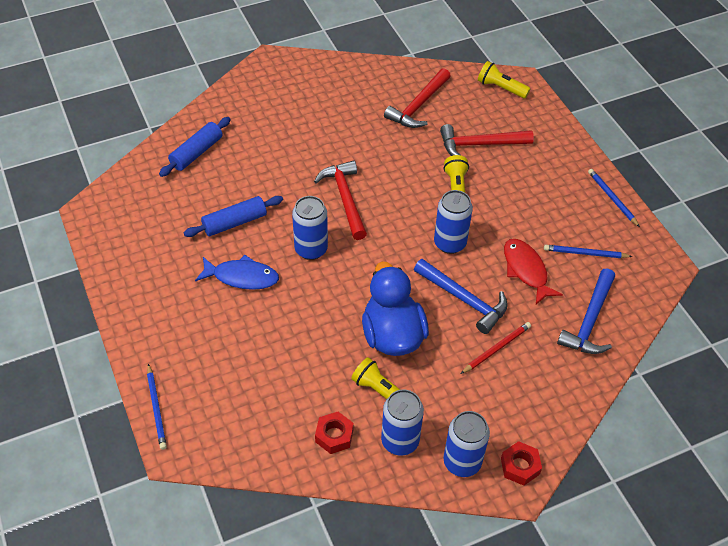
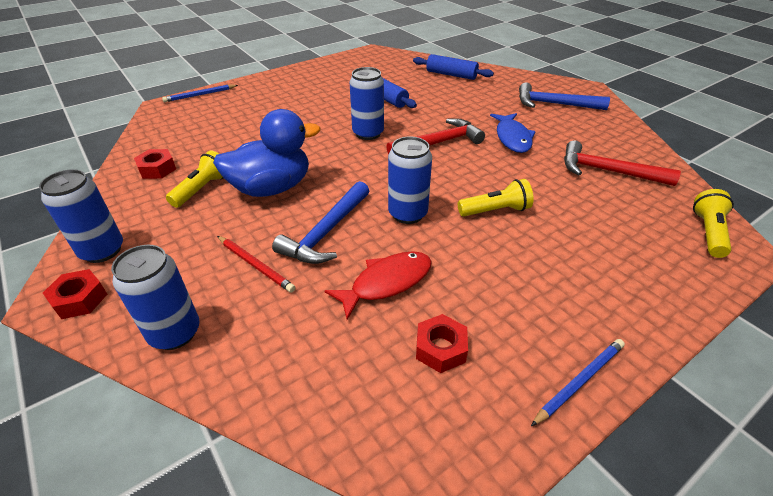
camera: 80 degrees right, 10 degrees down
blue fish [195,255,279,290] -> blue fish moved to [490,113,536,153]
blue can [381,389,424,456] -> blue can moved to [111,245,200,350]
red hammer [440,124,534,156] -> none
blue pencil [544,245,633,258] -> red nut [416,314,468,373]
blue hammer [557,268,615,354] -> blue hammer moved to [519,82,610,110]

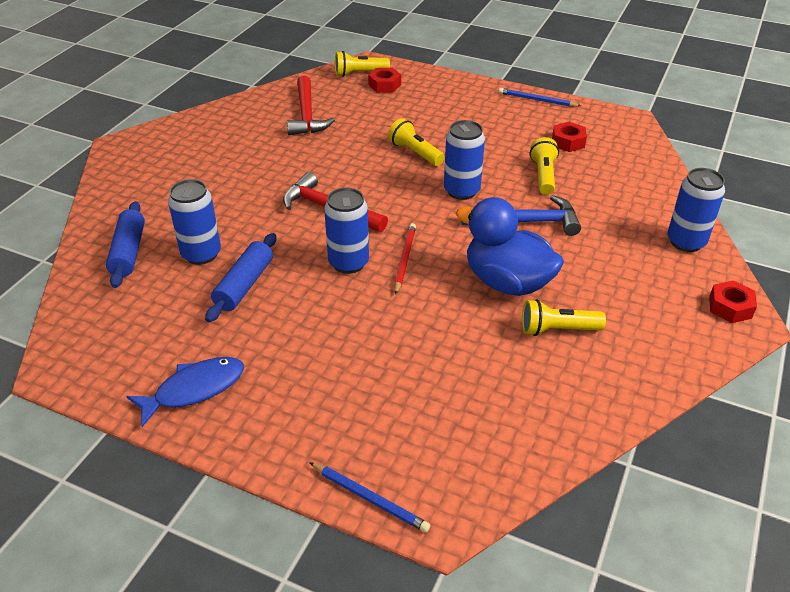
camera: 120 degrees left, 0 degrees up
blue can [39,169,123,263] -> blue can moved to [168,179,221,265]
red nut [134,149,176,179] -> red nut moved to [368,68,401,93]
red pencil [217,236,295,292] -> red pencil moved to [394,223,416,295]
red fish [325,251,432,320] -> yellow flashlight [530,137,559,195]
blue fish [490,113,536,153] -> blue fish moved to [126,357,244,427]
blue hammer [519,82,610,110] -> none

